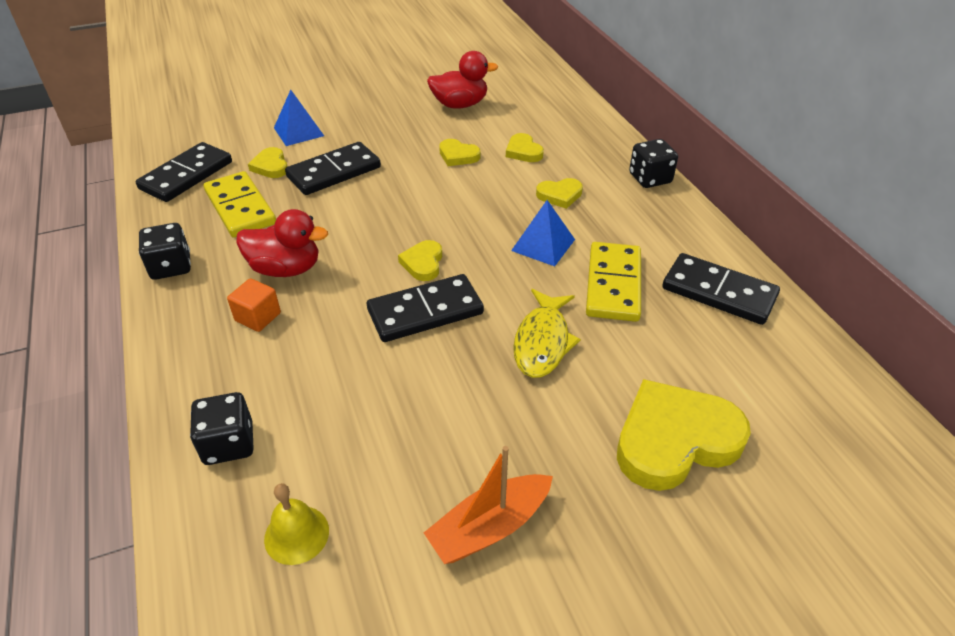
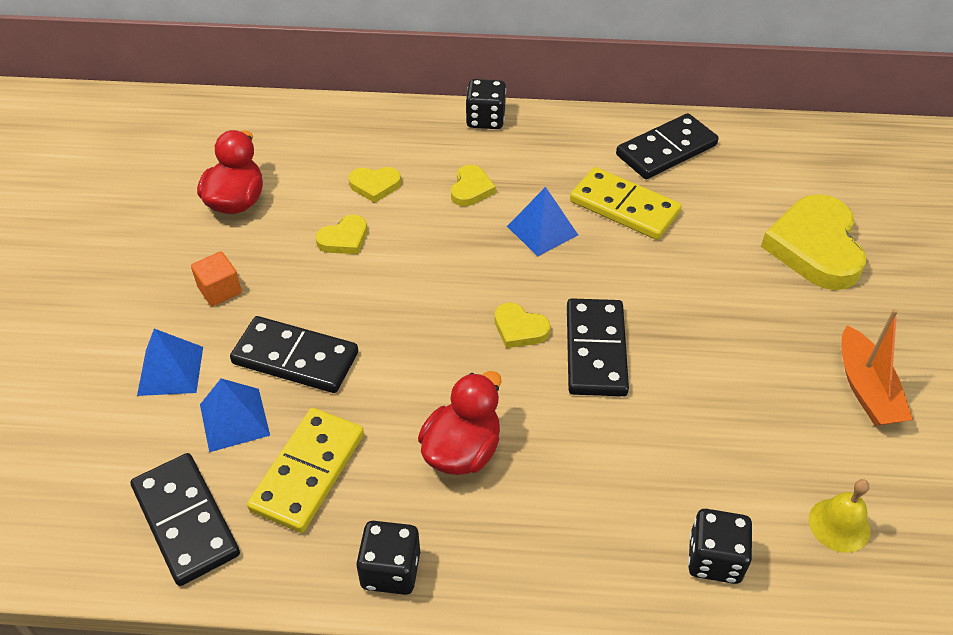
camera: 65 degrees left, 5 degrees up
yellow domino [204,171,276,238] -> yellow domino turned 60 degrees counterclockwise [247,408,364,533]
orange cube [227,278,281,332] -> orange cube moved to [191,251,242,306]
yellow heart [248,147,288,178] -> blue pyramid [200,378,270,452]
black domino [285,142,381,195] -> black domino turned 60 degrees counterclockwise [230,316,358,393]
yellow fish [513,289,581,378] -> none

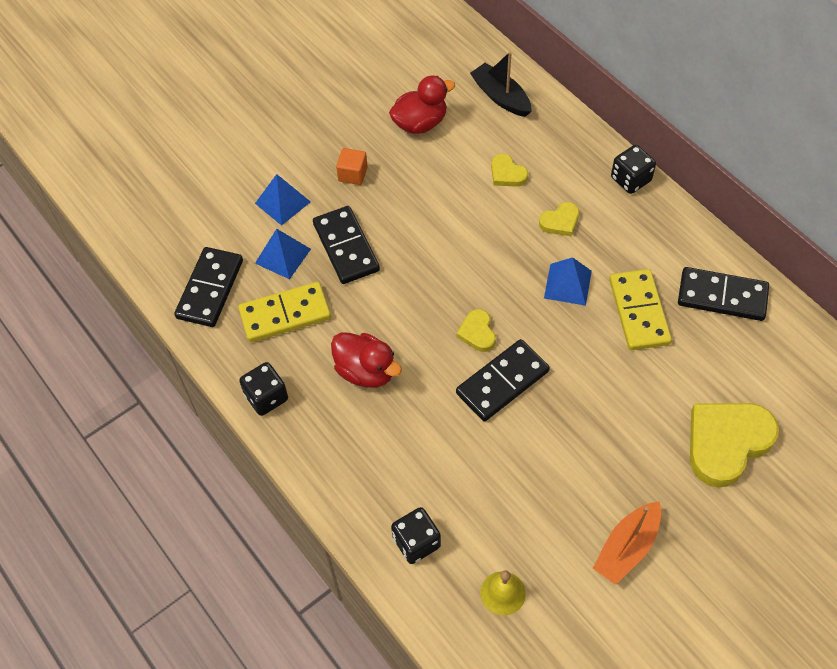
camera: 50 degrees right, 10 degrees up
yellow heart [316,215,367,254] -> none
red duck [418,371,501,475] -> red duck turned 45 degrees clockwise [331,332,402,388]
none -> black boat [470,52,532,117]

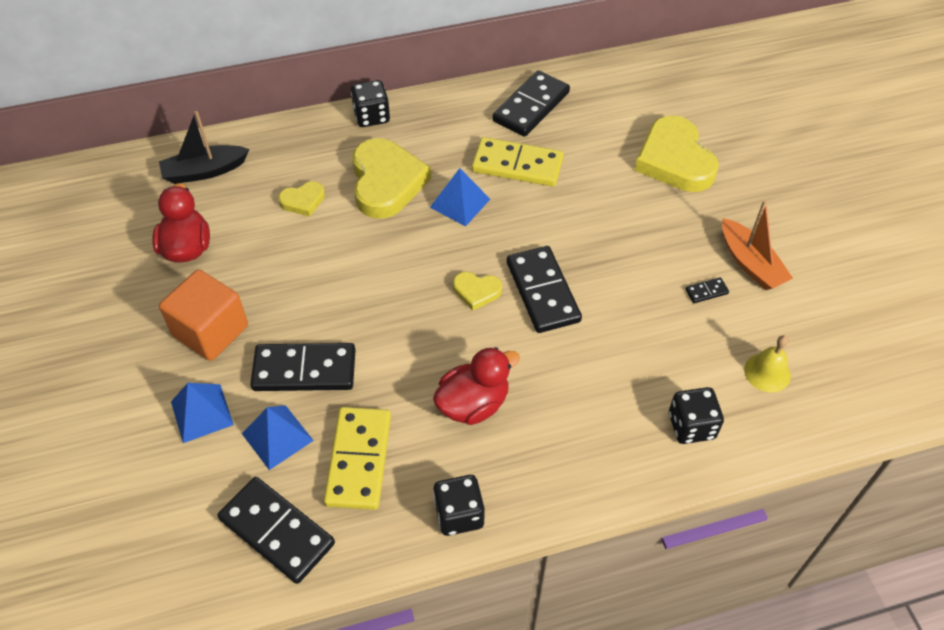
camera: 70 degrees left, 5 degrees down
orange cube [336,148,368,185] -> orange cube [159,269,248,361], size x1.83
yellow heart [539,202,579,237] -> yellow heart [352,138,431,219], size x2.06
none -> black domino [686,277,729,303]

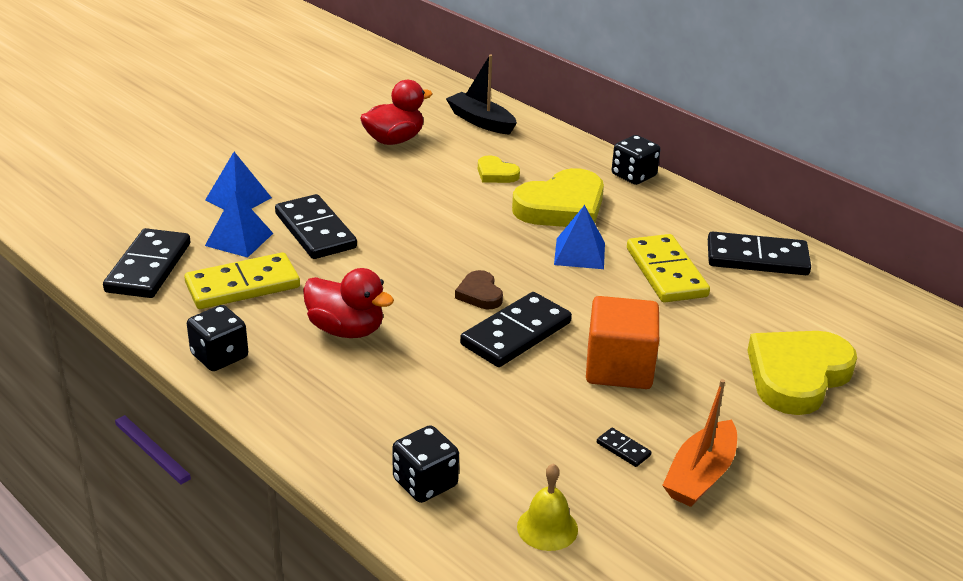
camera: 60 degrees right, 20 degrees down
orange cube [159,269,248,361] -> orange cube moved to [586,296,659,389]
yellow heart [453,272,502,311] -> brown heart [455,270,503,309]

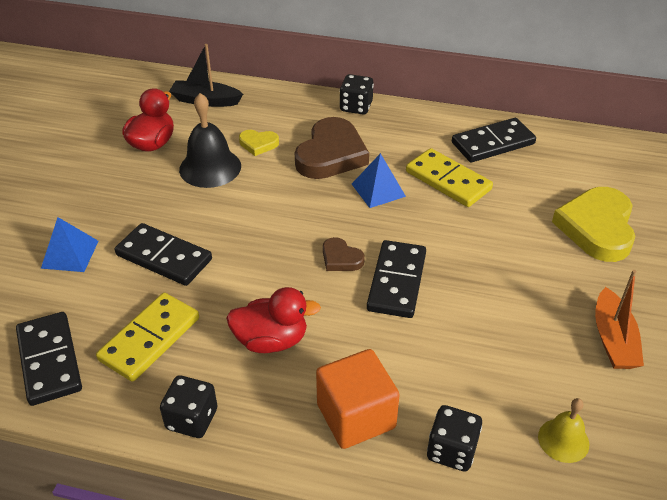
camera: 30 degrees left, 10 degrees up
blue pyramid [205,191,273,258] -> none
yellow heart [512,168,604,227] -> brown heart [295,117,369,179]
orange cube [586,296,659,389] -> orange cube moved to [316,349,400,449]
black domino [597,428,652,467] -> none
none -> black bell [179,93,241,188]

